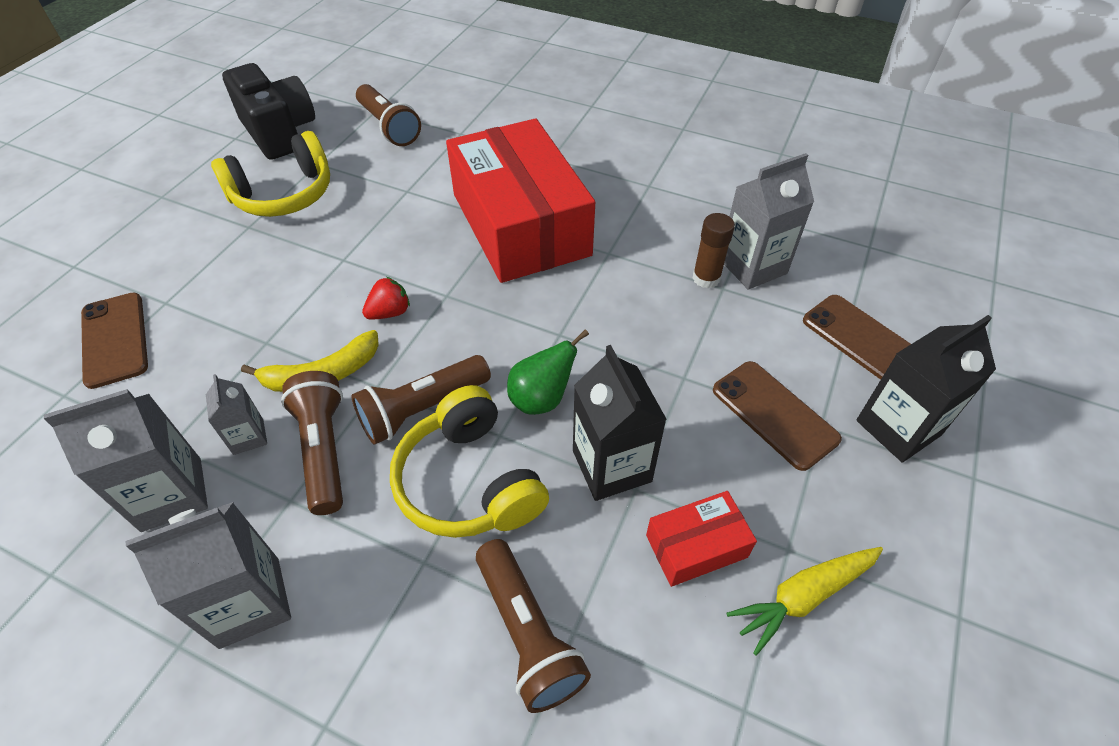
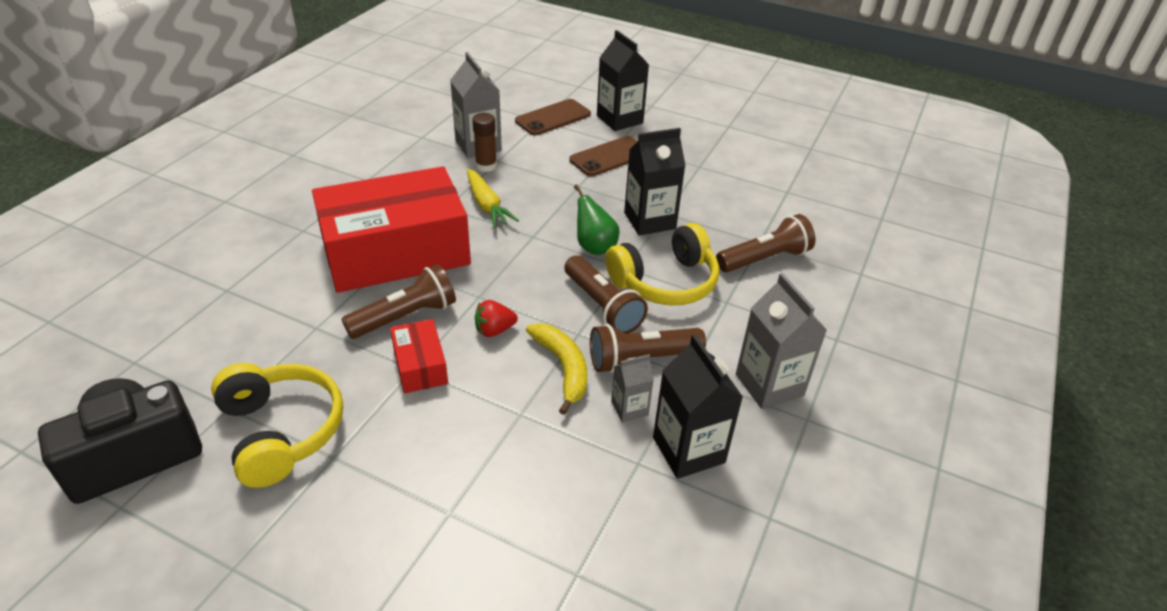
camera: 90 degrees left, 10 degrees down
grey carton [44,389,208,532] -> black carton [653,334,743,479]
brown phone [81,293,148,389] -> none
brown flashlight [356,84,421,146] -> brown flashlight moved to [342,264,456,339]
red strawberry [362,277,410,320] -> red strawberry turned 75 degrees counterclockwise [475,300,518,337]
red box [646,491,757,587] -> red box moved to [390,319,448,393]
yellow carrot [727,547,883,656] -> yellow carrot moved to [467,169,519,228]

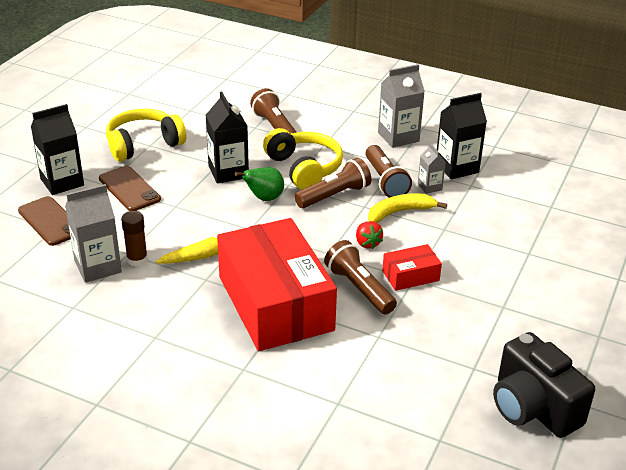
camera: 90 degrees left, 5 degrees down
yellow headphones [211,363,343,488] -> yellow headphones moved to [106,109,186,162]

